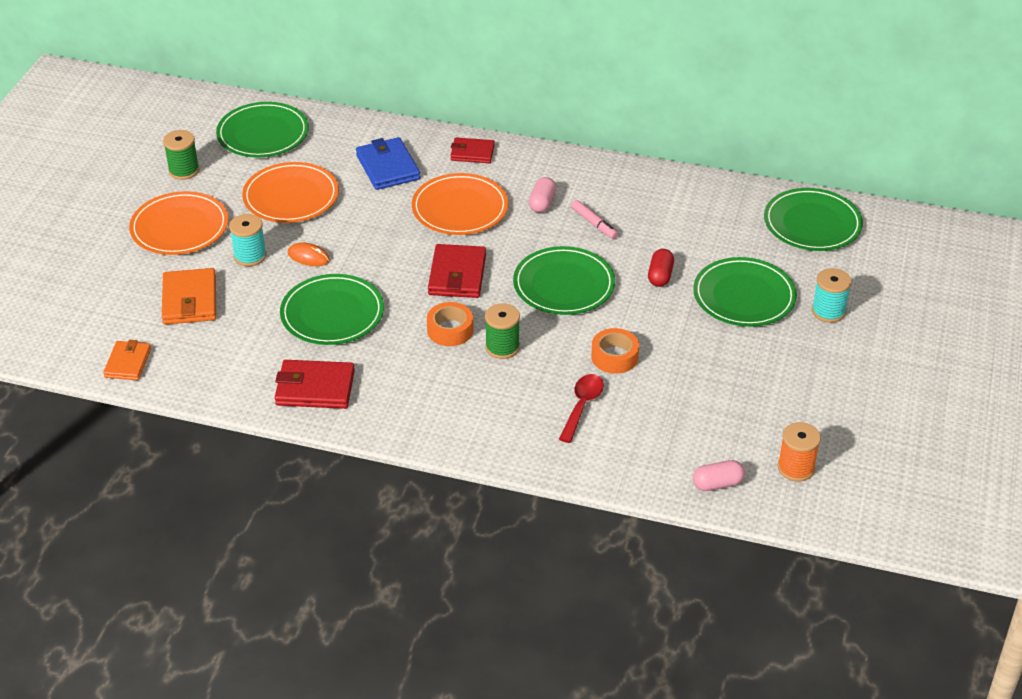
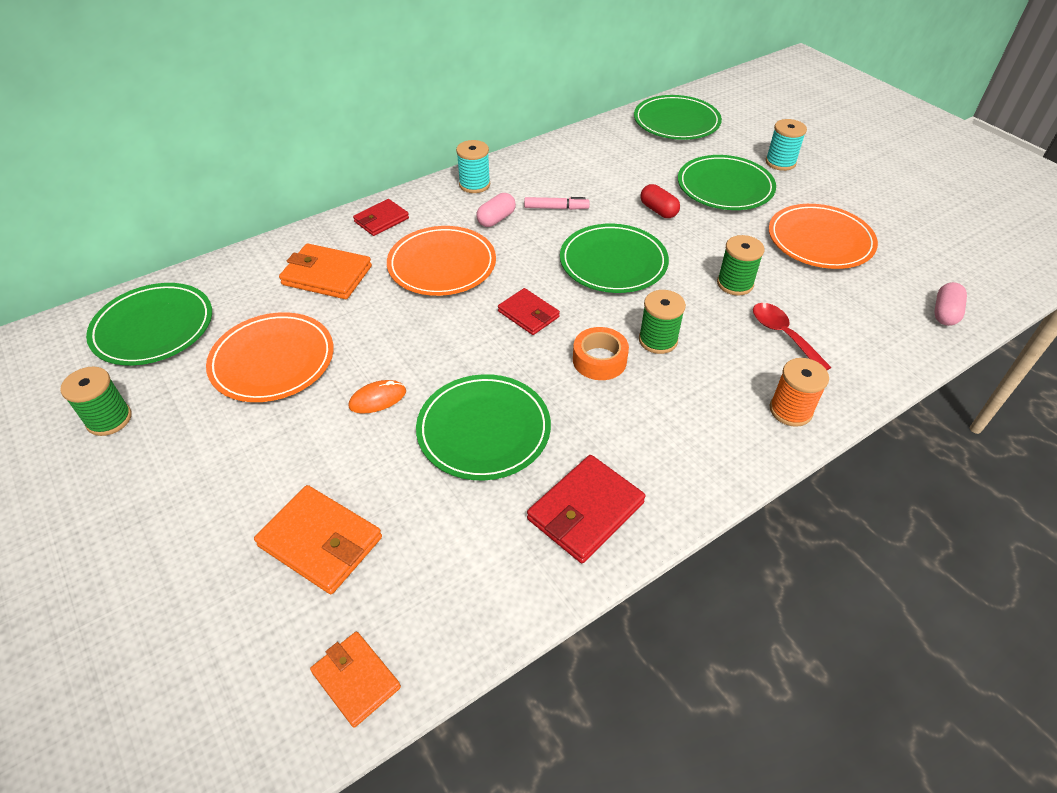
camera: 50 degrees left, 5 degrees up
orange plate [129,191,229,255] -> orange plate moved to [769,204,878,269]
turquoise spool [229,214,267,267] -> turquoise spool moved to [456,140,490,193]
blue wallet [356,137,420,190] -> orange wallet [279,243,372,299]
red wallet [428,244,486,298] -> red wallet [498,288,560,335], size x0.66
pink capsule [529,177,556,213] -> pink capsule turned 75 degrees clockwise [476,193,516,227]
orange tape [591,328,639,374] -> green spool [717,235,765,296]
orange spool [778,422,821,482] -> orange spool moved to [770,358,829,427]

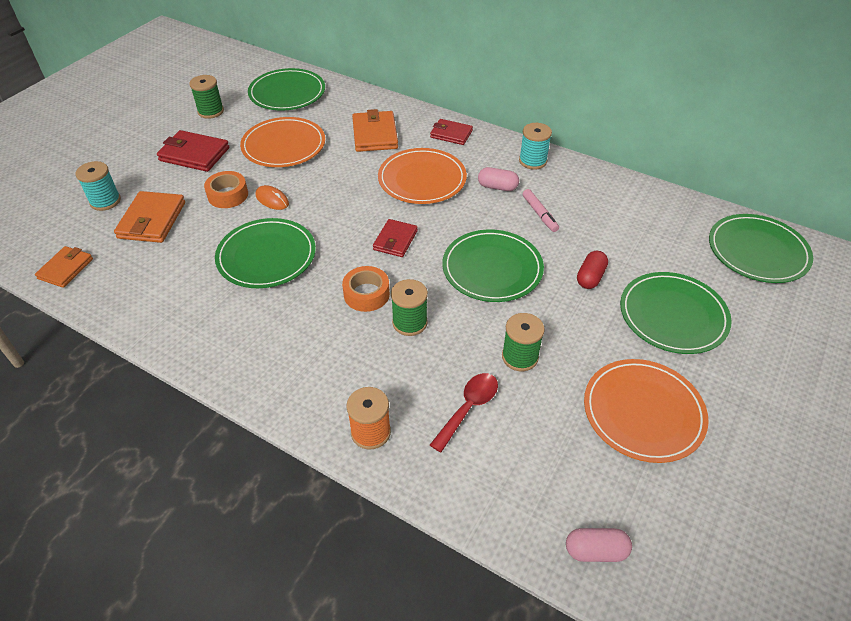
camera: 65 degrees right, 0 degrees up
red wallet [527,455,646,563] -> red wallet moved to [157,130,229,172]
turquoise spool [765,119,807,171] -> turquoise spool moved to [75,161,121,211]
none -> orange tape [204,171,248,208]

